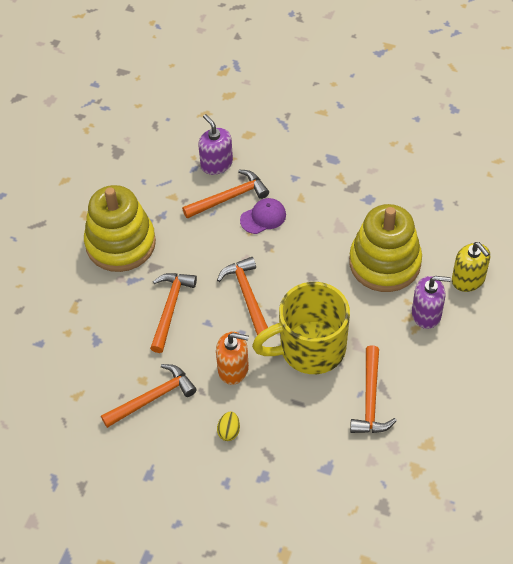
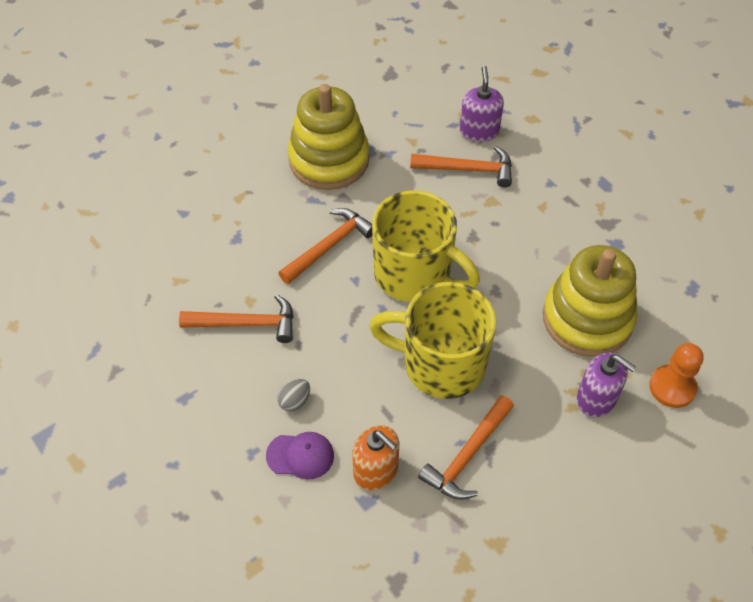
camera: 30 degrees right, 0 degrees up
orange soap dispenser [216,332,249,385] -> orange soap dispenser moved to [352,425,399,491]
orange hammer [217,257,268,335] -> yellow mug [372,190,480,302]
yellow egg [217,411,240,441] -> grey egg [277,379,310,411]
purple cap [240,198,286,234] -> purple cap moved to [266,432,334,479]
yellow soap dispenser [452,242,490,292] -> orange pawn [649,343,704,408]

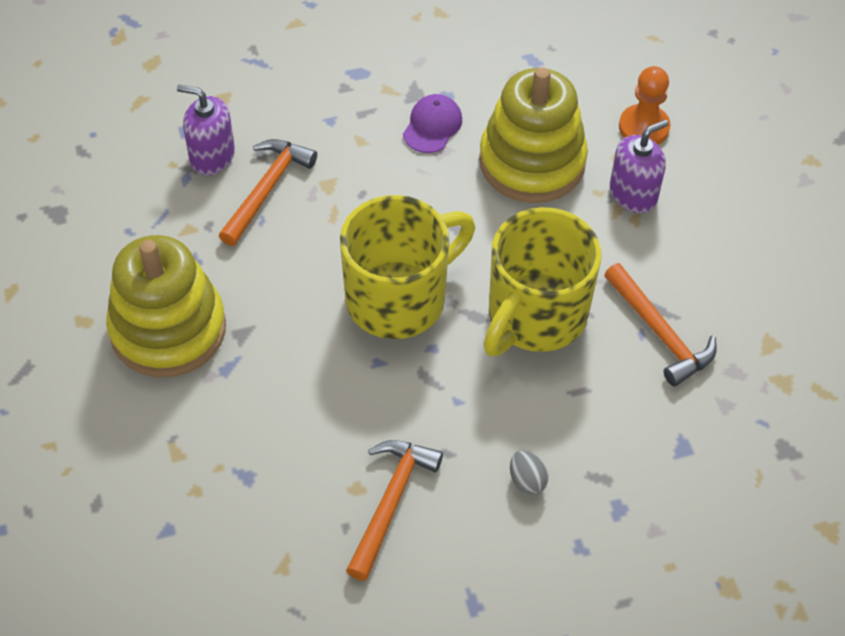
camera: 70 degrees left, 0 degrees up
purple cap [266,432,334,479] -> purple cap moved to [403,94,462,153]
orange hammer [279,208,372,284] -> none
orange soap dispenser [352,425,399,491] -> none

